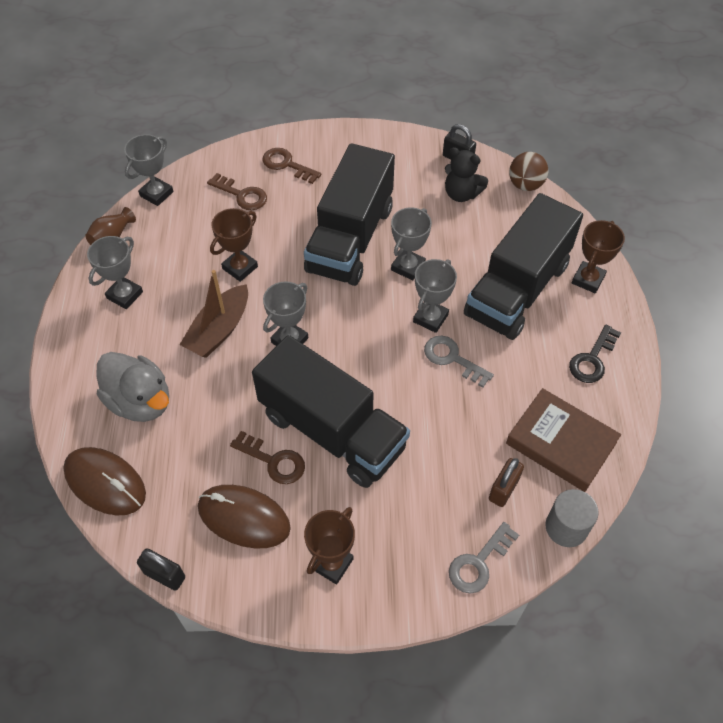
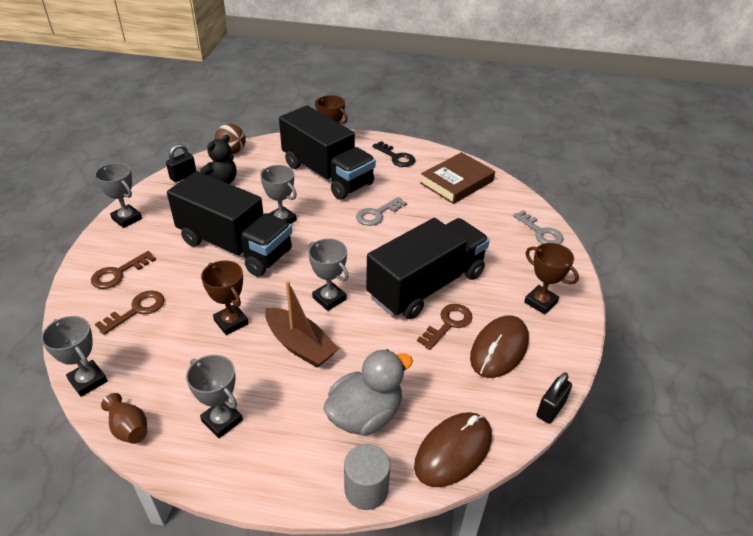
camera: 80 degrees left, 15 degrees down
grey trophy [413,259,457,333] -> grey trophy moved to [95,163,142,228]
brown padlock [489,458,524,507] -> none
grey cylinder [546,489,599,547] -> grey cylinder moved to [344,444,390,510]

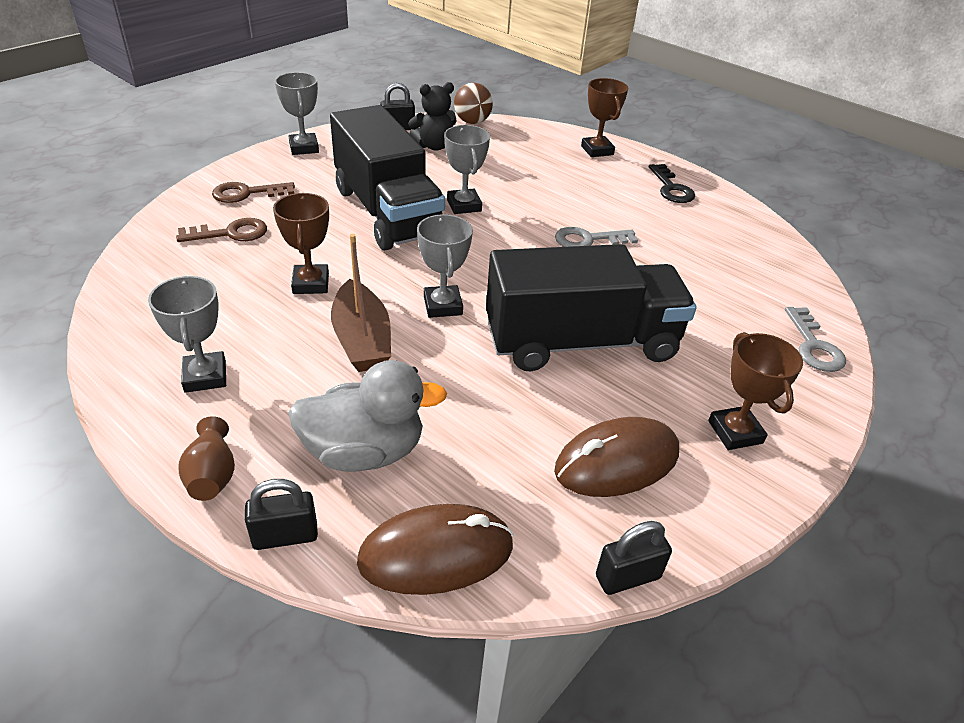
camera: 30 degrees right, 0 degrees up
grey trophy [41,316,108,397] -> none
brown vase [101,393,147,444] -> brown vase moved to [179,416,235,501]
black truck [279,105,376,200] -> none
grey cylinder [344,444,390,510] -> black padlock [245,479,318,550]
brown key [417,304,473,350] -> none
brown book [420,152,495,204] -> none

